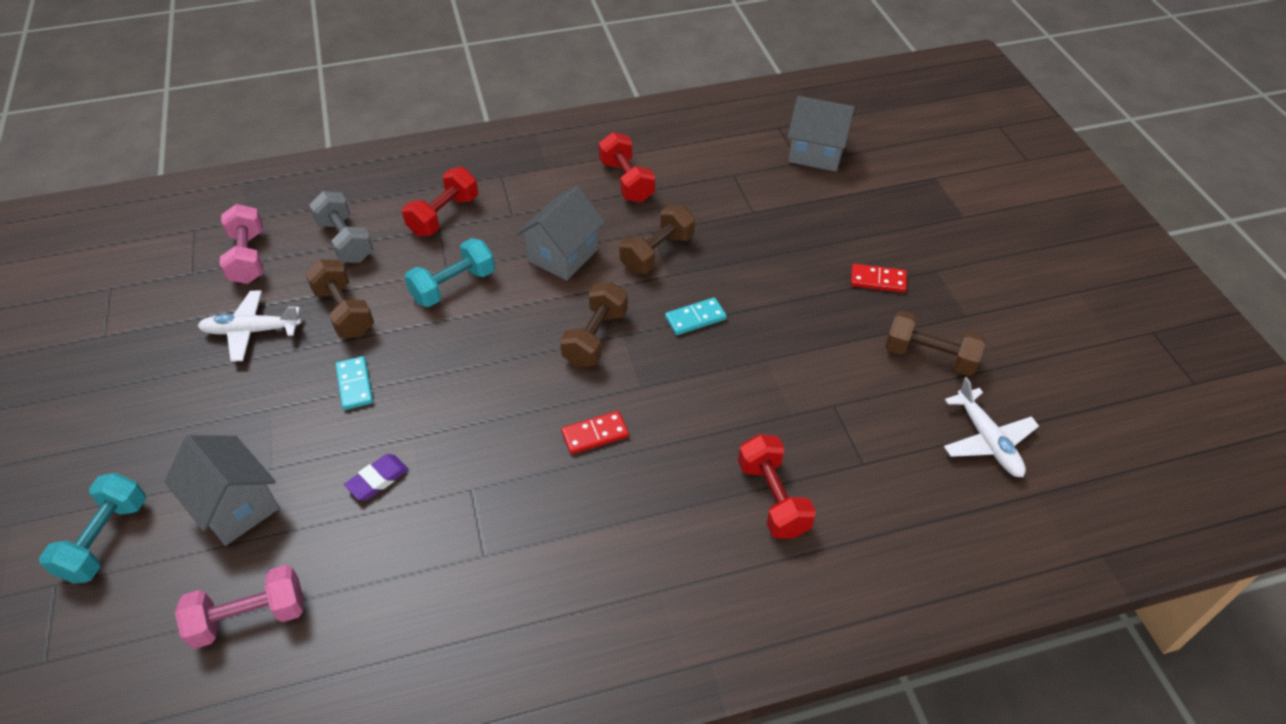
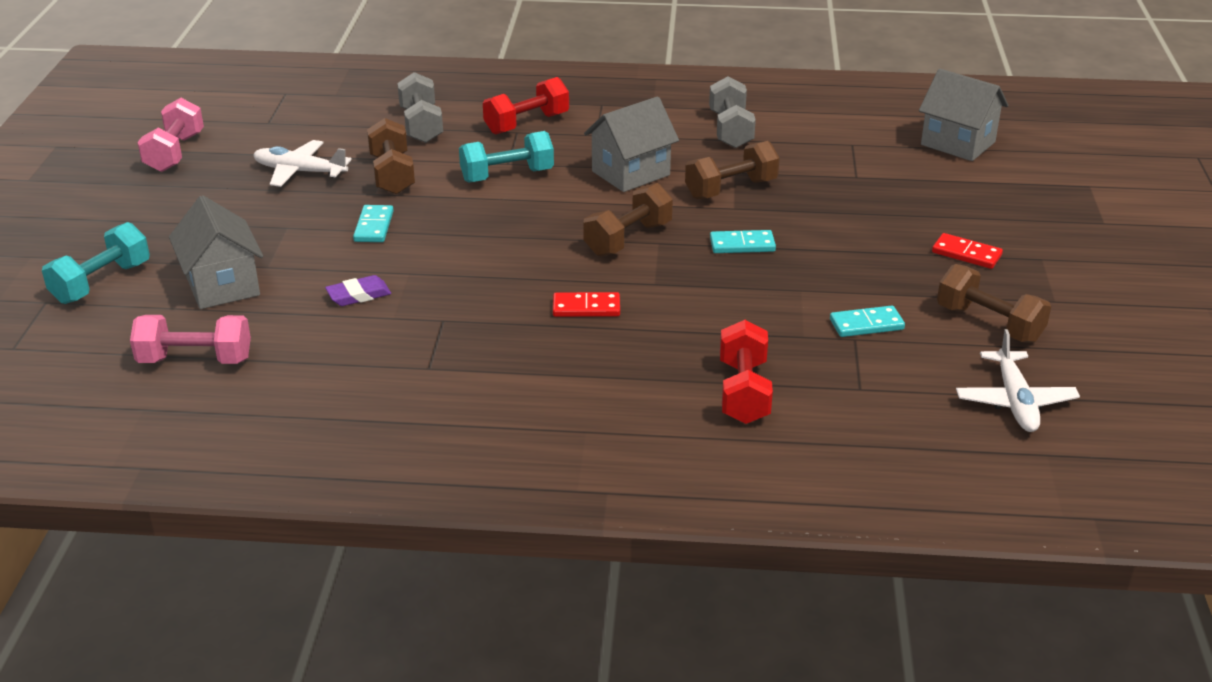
camera: 20 degrees right, 15 degrees down
pink dumbbell [220,204,263,284] -> pink dumbbell moved to [137,98,204,172]
red dumbbell [599,132,655,202] -> grey dumbbell [709,76,756,148]
none -> turquoise domino [830,305,905,337]

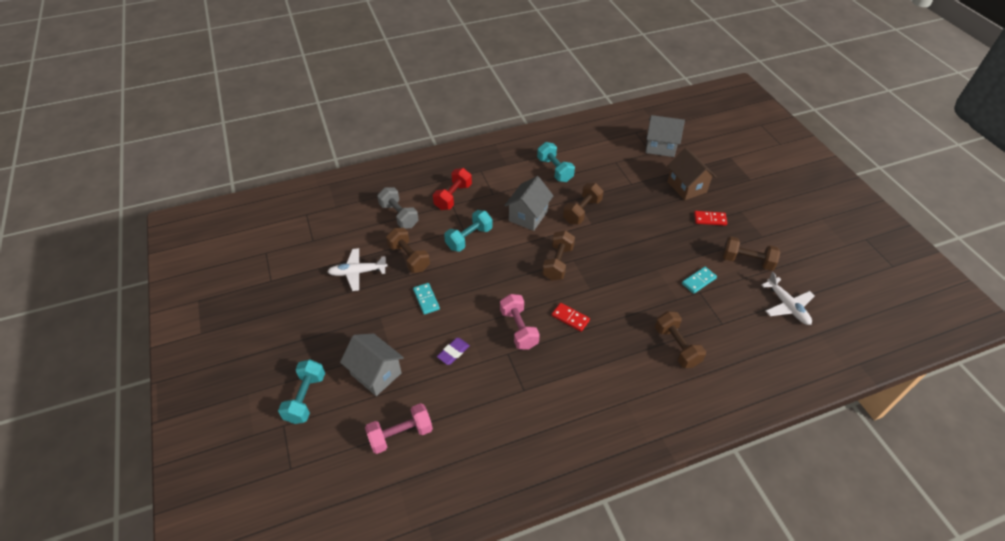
camera: 25 degrees left, 15 degrees up
pink dumbbell [137,98,204,172] -> pink dumbbell moved to [500,294,540,350]
red domino [553,292,620,317] -> red domino turned 60 degrees clockwise [552,303,590,332]
grey dumbbell [709,76,756,148] -> turquoise dumbbell [537,142,575,182]
turquoise domino [710,230,776,253] -> none
red dumbbell [720,320,773,424] -> brown dumbbell [655,311,706,368]
none -> brown house [667,148,717,200]

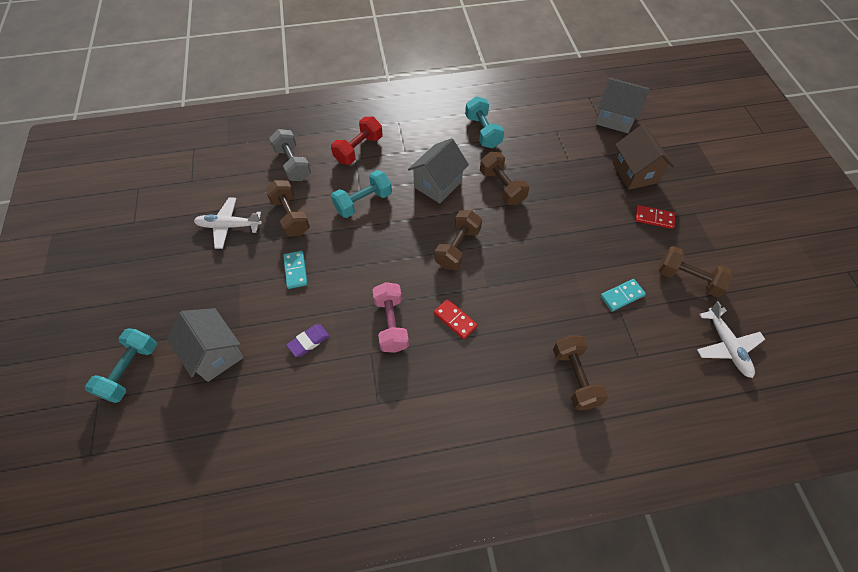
camera: 10 degrees right, 10 degrees up
pink dumbbell [365,403,433,454] -> none
brown dumbbell [563,183,604,224] -> brown dumbbell turned 75 degrees counterclockwise [480,152,529,205]

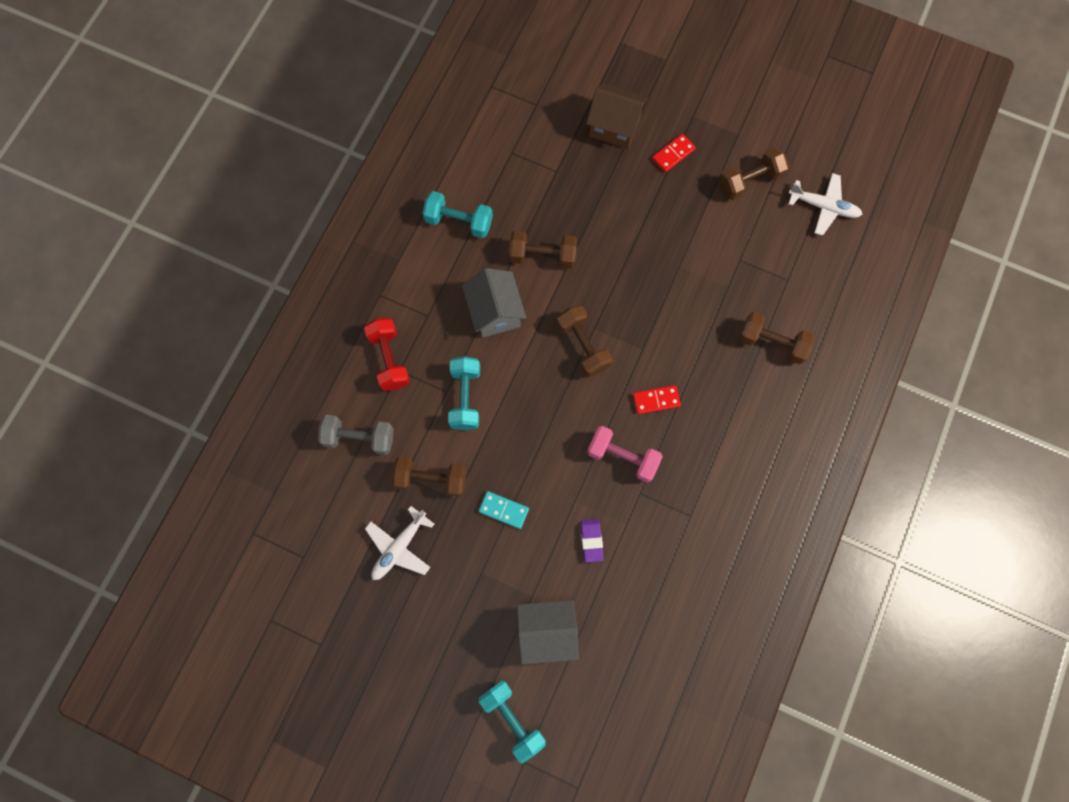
camera: 55 degrees left, 15 degrees up
grey house [595,78,650,133] -> none
turquoise domino [600,279,646,312] -> none

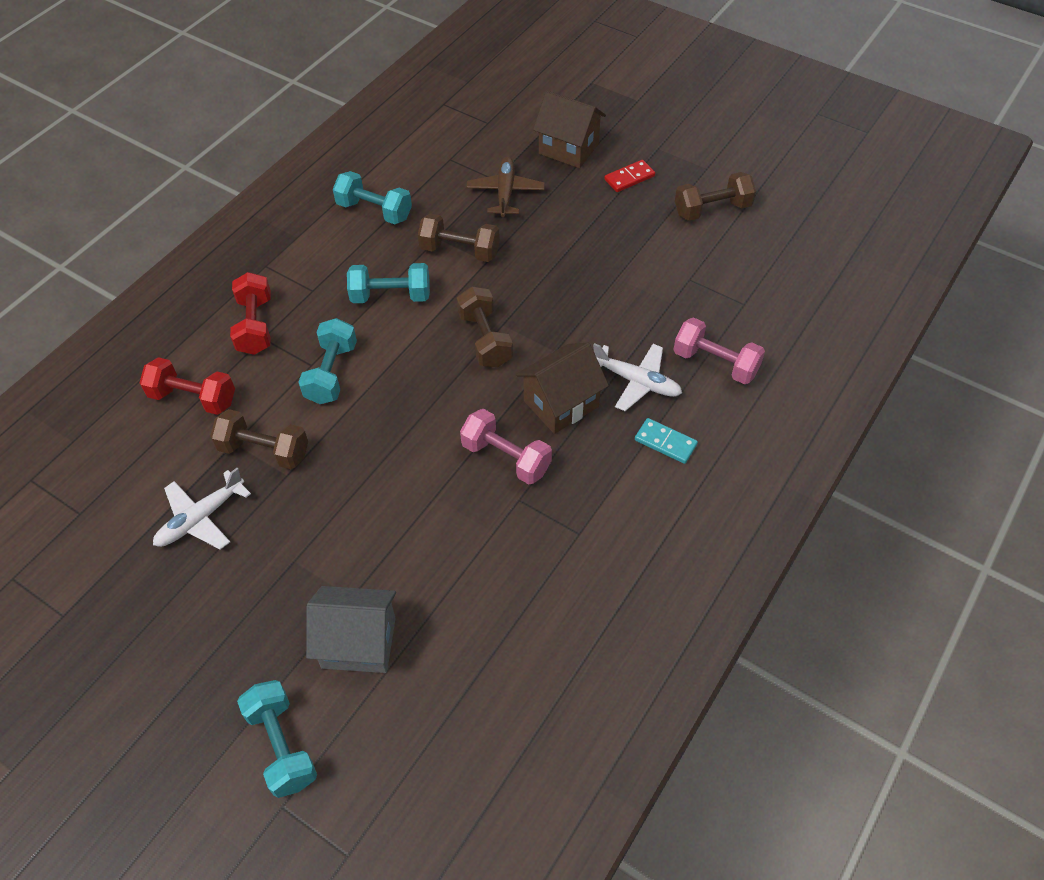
camera: 10 degrees right, 20 degrees down
grey dumbbell [318,415,394,455] -> red dumbbell [139,357,235,415]
grey house [462,268,526,338] -> turquoise dumbbell [347,263,430,303]
turquoise domino [479,491,529,529] -> turquoise domino moved to [635,418,698,464]
purple eraser [580,519,604,562] -> none
red domino [633,385,681,414] -> brown house [516,343,609,434]
brown dumbbell [739,312,815,364] -> pink dumbbell [673,317,765,384]
white plane [789,173,862,236] -> white plane moved to [593,343,682,411]
none -> brown plane [466,157,545,217]

